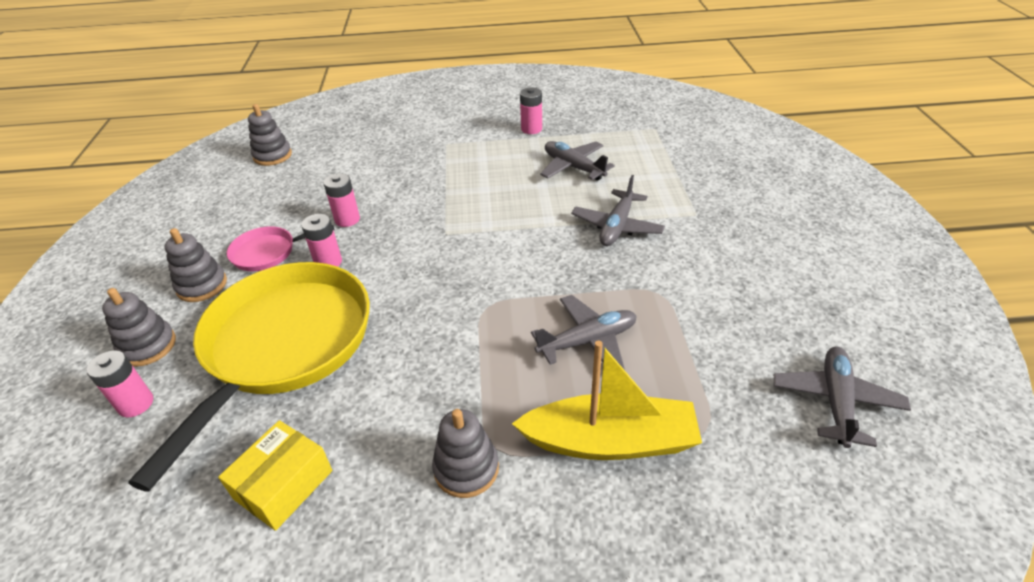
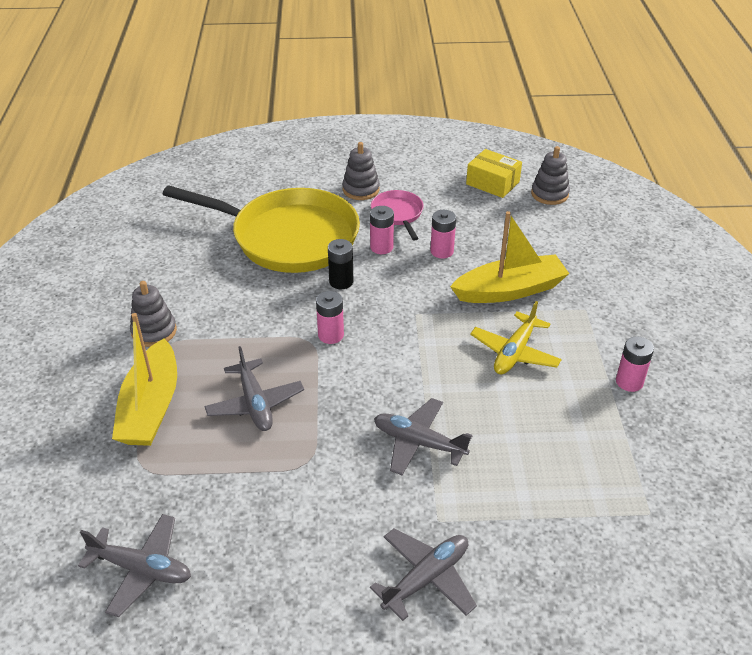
camera: 90 degrees right, 0 degrees up
pink battery [86,350,153,417] -> pink battery moved to [316,291,344,344]
grey stacking toy [102,288,176,367] -> none
yellow box [218,420,332,531] -> yellow box moved to [466,149,522,198]
grey plane [540,141,615,181] -> grey plane moved to [370,528,477,621]
none -> black battery [328,239,353,289]
none -> yellow boat [450,211,569,303]
none -> yellow plane [470,301,562,374]

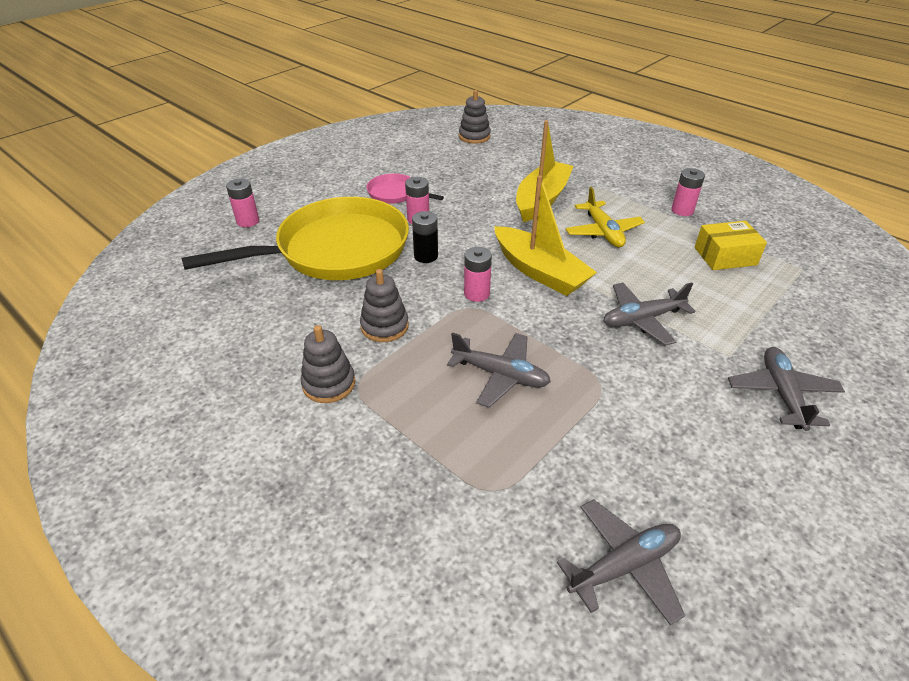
camera: 45 degrees left, 0 degrees up
yellow boat [112,313,177,446] -> yellow boat moved to [494,175,597,296]
grey stacking toy [342,142,380,200] -> grey stacking toy moved to [360,269,409,342]
pink battery [430,210,456,259] -> pink battery moved to [226,178,259,227]
yellow box [466,149,522,198] -> yellow box moved to [695,221,767,270]

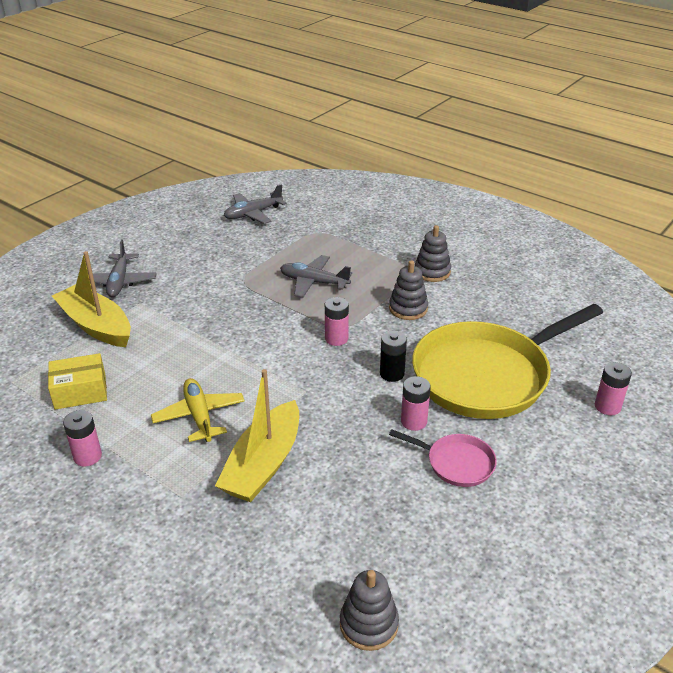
camera: 175 degrees right, 5 degrees down
yellow boat [494,175,597,296] -> yellow boat moved to [52,251,131,347]
grey plane [604,282,696,346] -> none

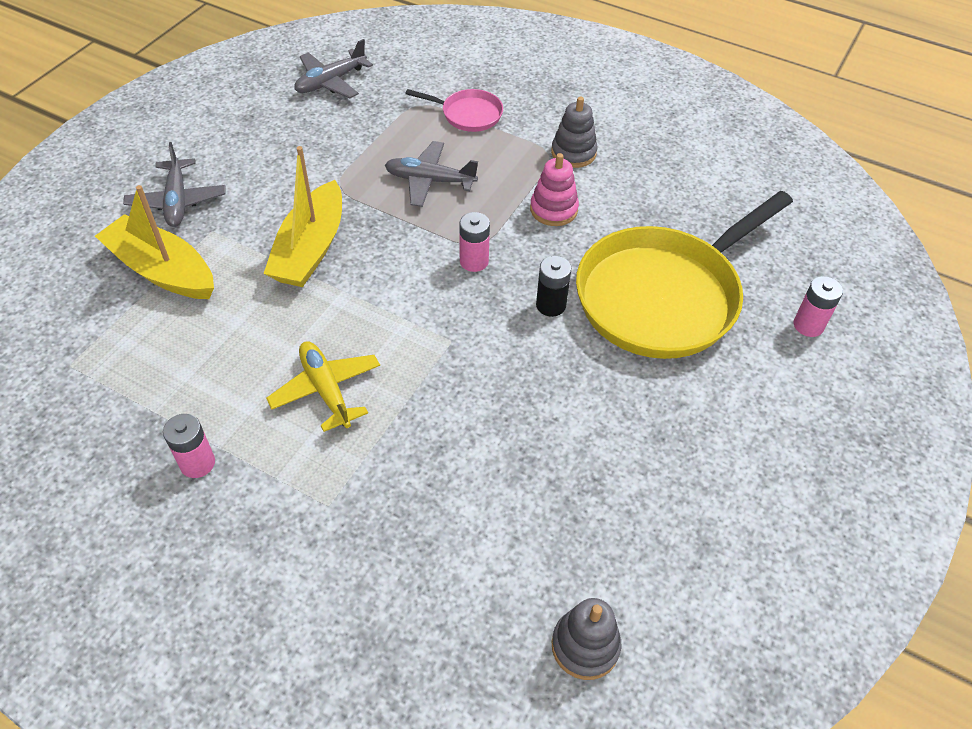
camera: 10 degrees left, 15 degrees up
yellow box [48,353,107,410] -> none
yellow boat [215,369,299,502] -> yellow boat moved to [263,146,342,287]
grey stacking toy [389,260,428,320] -> pink stacking toy [530,153,579,226]
pink pan [389,429,497,487] -> pink pan moved to [405,89,503,132]
pink battery [401,376,431,431] -> none

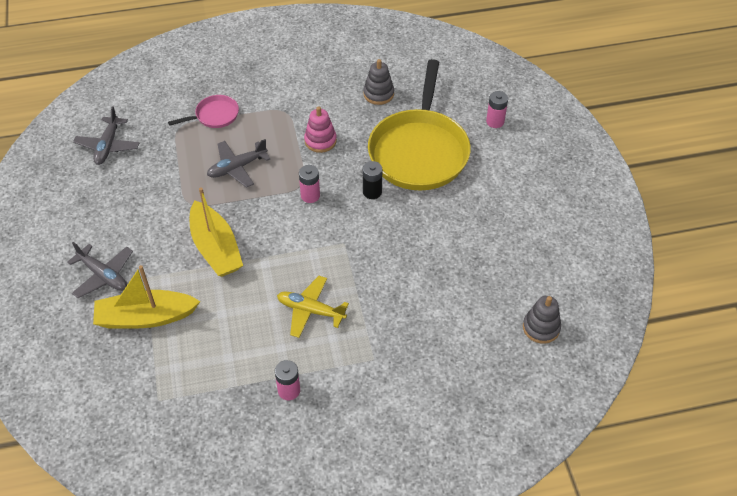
camera: 40 degrees left, 0 degrees up
grey stacking toy [551,97,598,168] -> grey stacking toy moved to [363,59,394,105]

